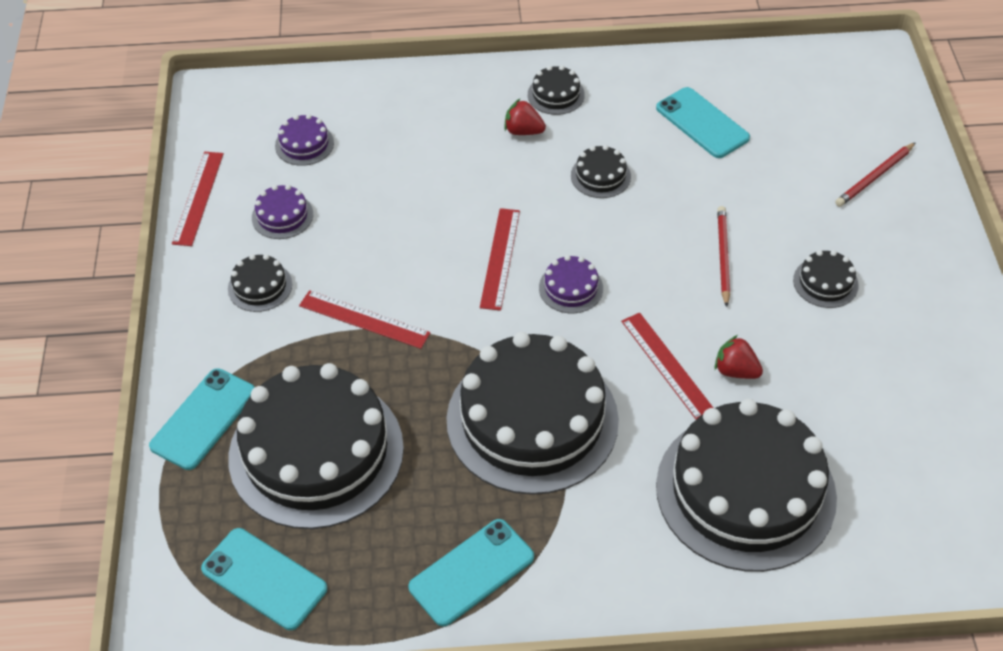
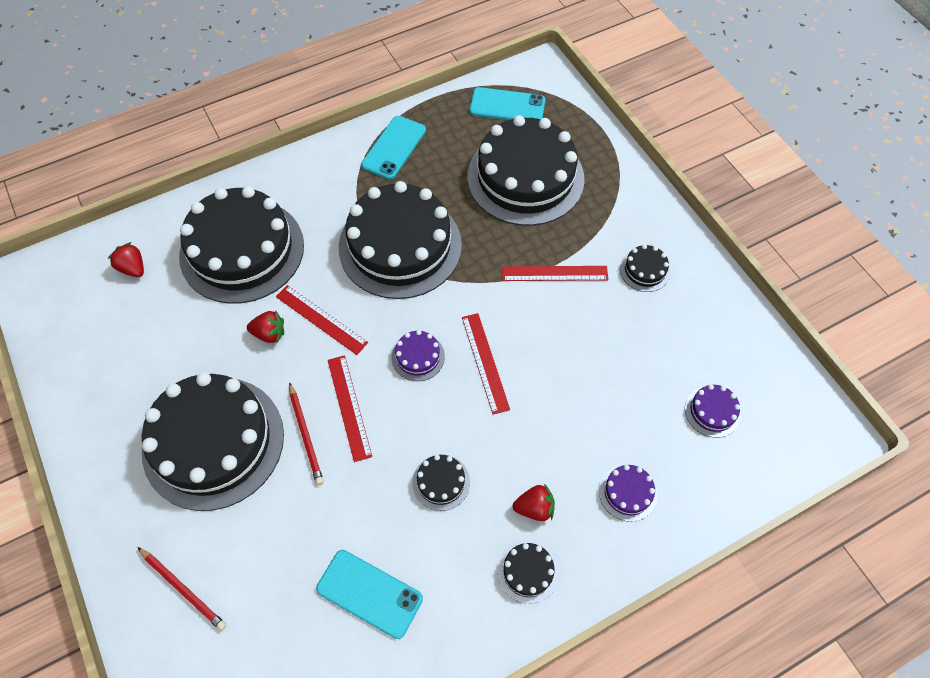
camera: 155 degrees right, 10 degrees up
turquoise phone [149,368,255,470] -> none
red ruler [172,152,224,246] -> red ruler moved to [328,355,372,462]
purple cake [252,185,313,239] -> purple cake moved to [599,465,657,522]
black cake [793,250,859,308] -> black cake [142,372,284,511], size x2.48
red pencil [835,142,916,207] -> red pencil turned 105 degrees clockwise [137,547,227,631]
none -> red strawberry [108,242,144,277]

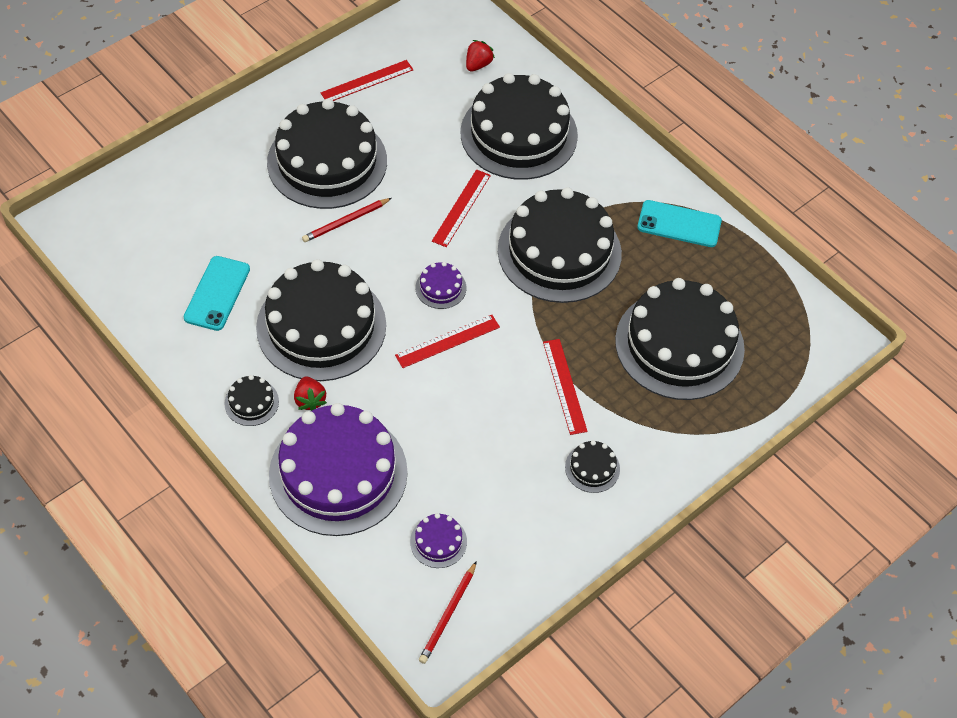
camera: 75 degrees right, 5 degrees down
red pencil [137,547,227,631] -> red pencil moved to [419,561,477,664]
red strawberry [247,310,284,343] -> none
red ruler [328,355,372,462] -> red ruler moved to [321,60,414,101]
black cake [412,455,470,511] -> black cake [256,259,386,381], size x2.48
turquoise phone [470,87,545,120] -> none
purple cake [599,465,657,522] -> purple cake [269,403,408,536], size x2.48

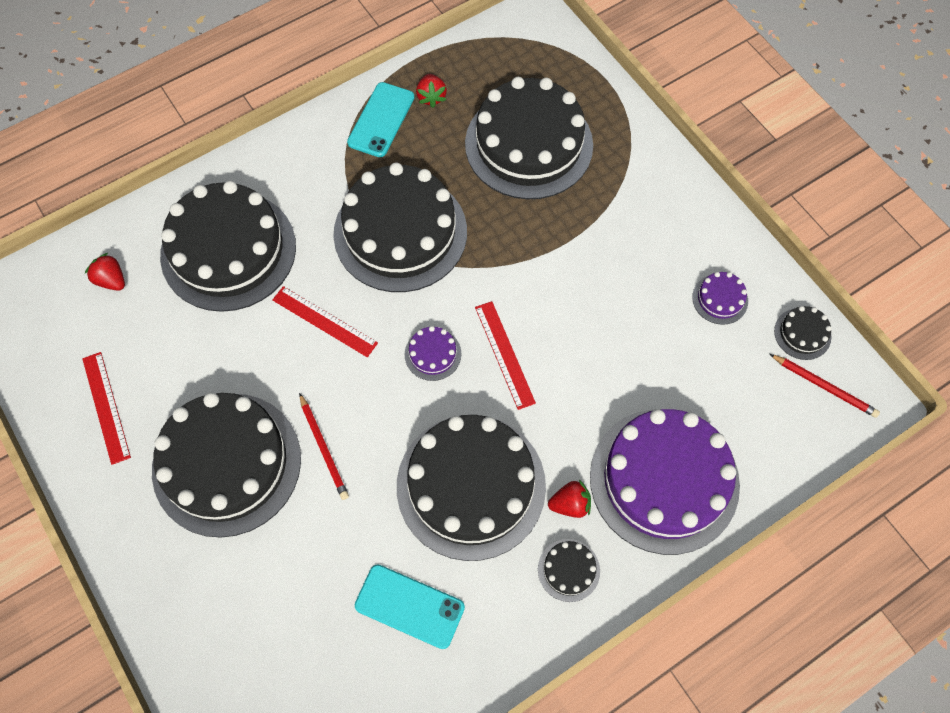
camera: 80 degrees left, 10 degrees up
purple cake [410,513,467,568] -> purple cake moved to [692,272,748,325]
red ruler [543,339,588,435] -> none
black cake [565,440,620,493] -> black cake moved to [774,306,832,360]
none -> red strawberry [416,74,447,108]

